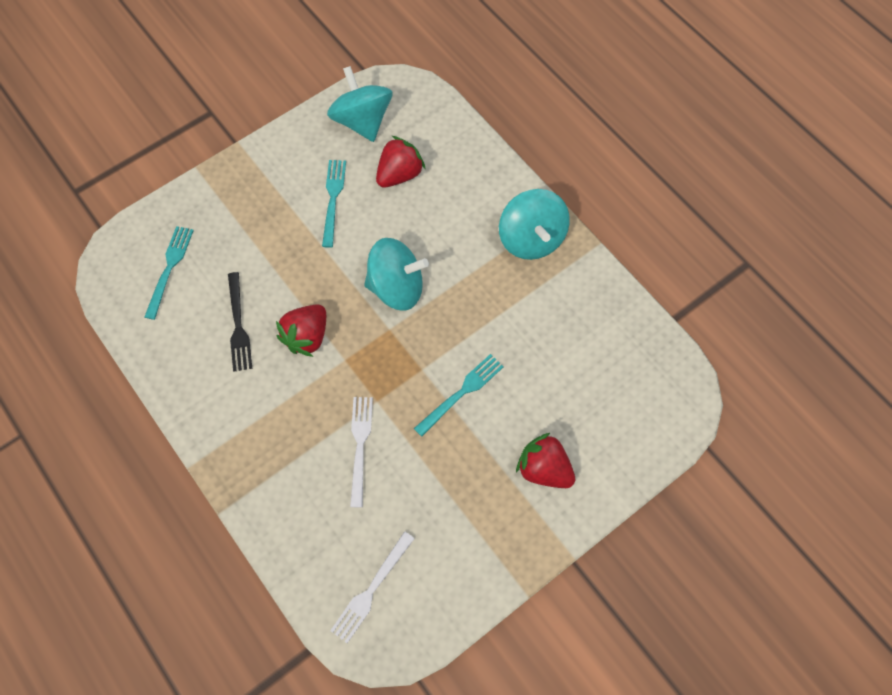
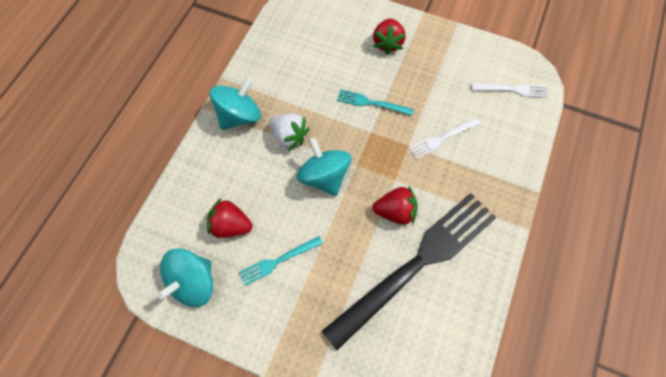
camera: 120 degrees left, 0 degrees up
turquoise fork [144,226,194,320] -> none
black fork [228,272,252,372] -> black fork [322,193,496,350], size x2.40
none -> white strawberry [269,113,309,151]

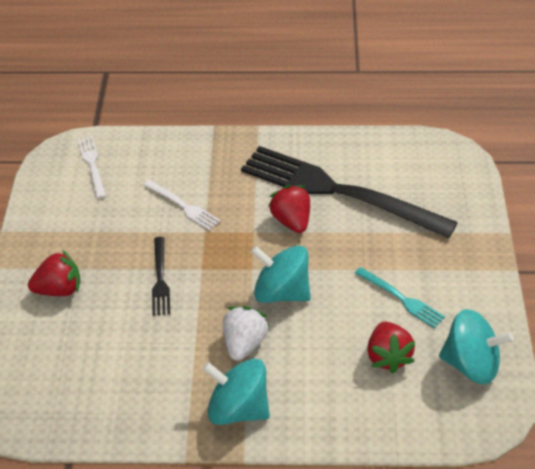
camera: 110 degrees left, 20 degrees down
turquoise spinning top [296,137,351,196] -> turquoise spinning top turned 75 degrees clockwise [251,245,310,303]
turquoise fork [337,89,414,116] -> black fork [152,237,170,316]

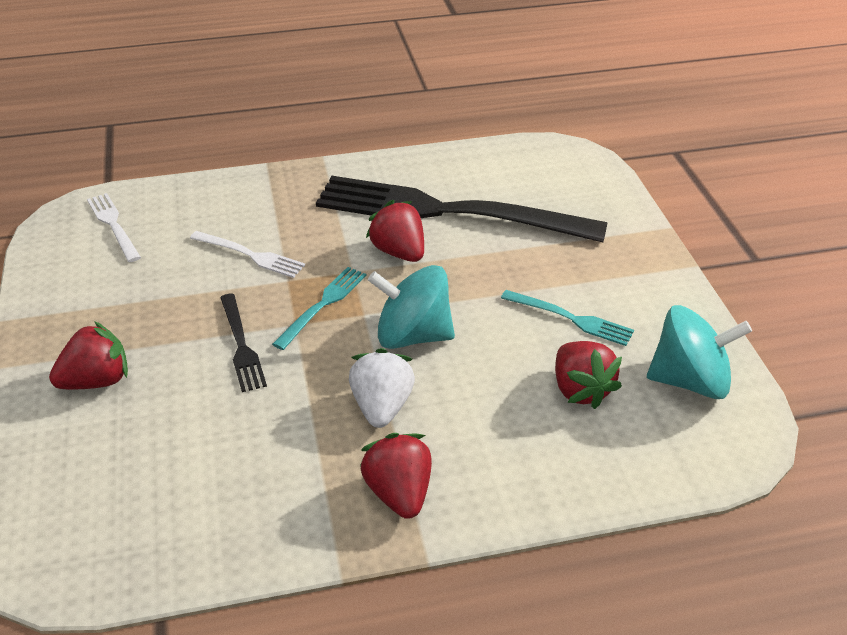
camera: 15 degrees left, 5 degrees down
turquoise spinning top [203,359,270,425] -> red strawberry [360,433,432,519]
none -> turquoise fork [272,267,366,350]

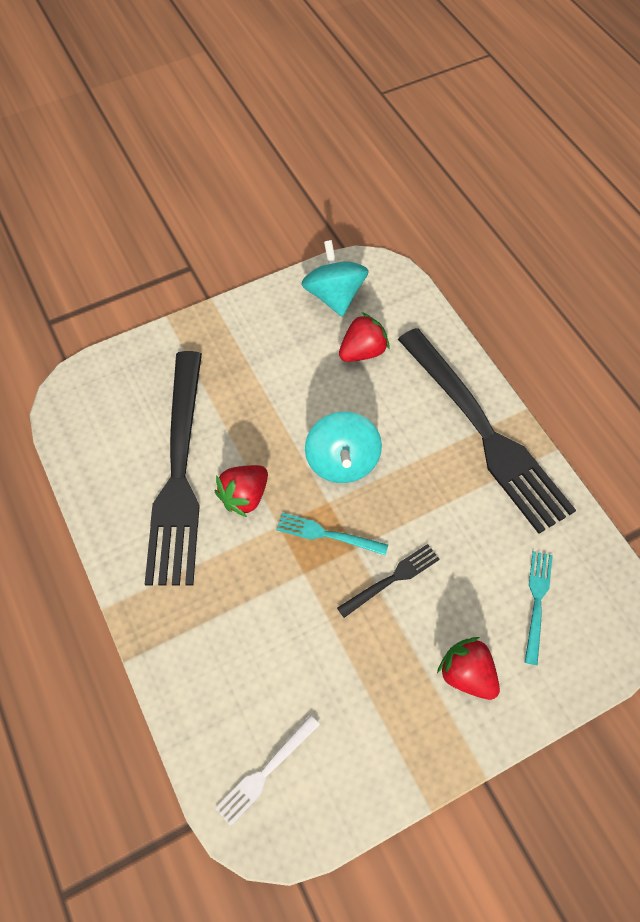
camera: 105 degrees left, 20 degrees up
white fork [190,231,305,278] -> none
white strawberry [349,348,415,428] -> none
red strawberry [360,433,432,519] -> black fork [398,328,576,534]
turquoise fork [501,290,634,346] -> turquoise fork moved to [525,551,553,665]

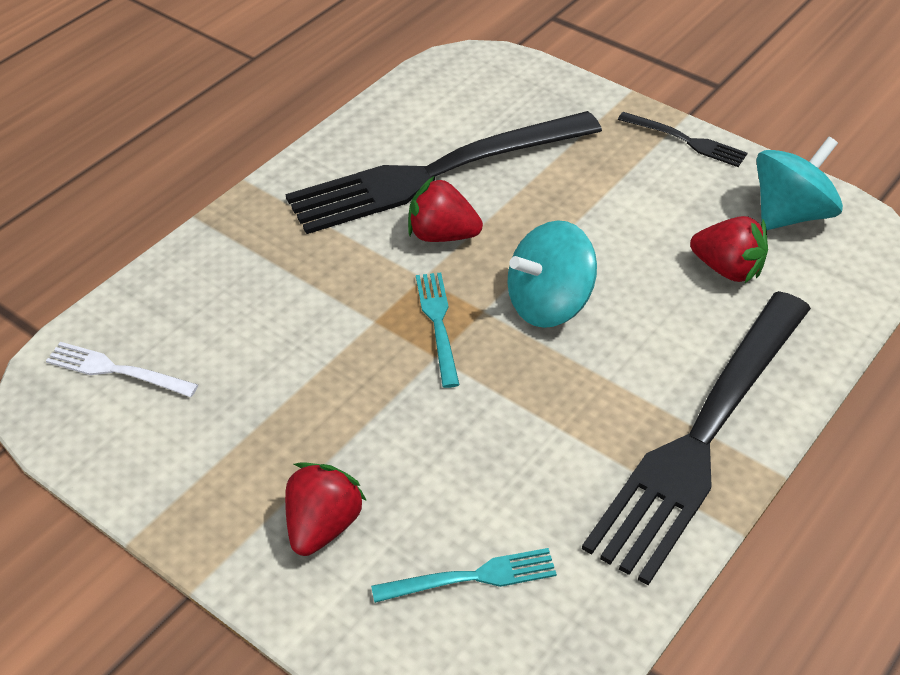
camera: 65 degrees right, 15 degrees down
black fork [337,544,440,618] -> black fork moved to [618,112,747,167]

